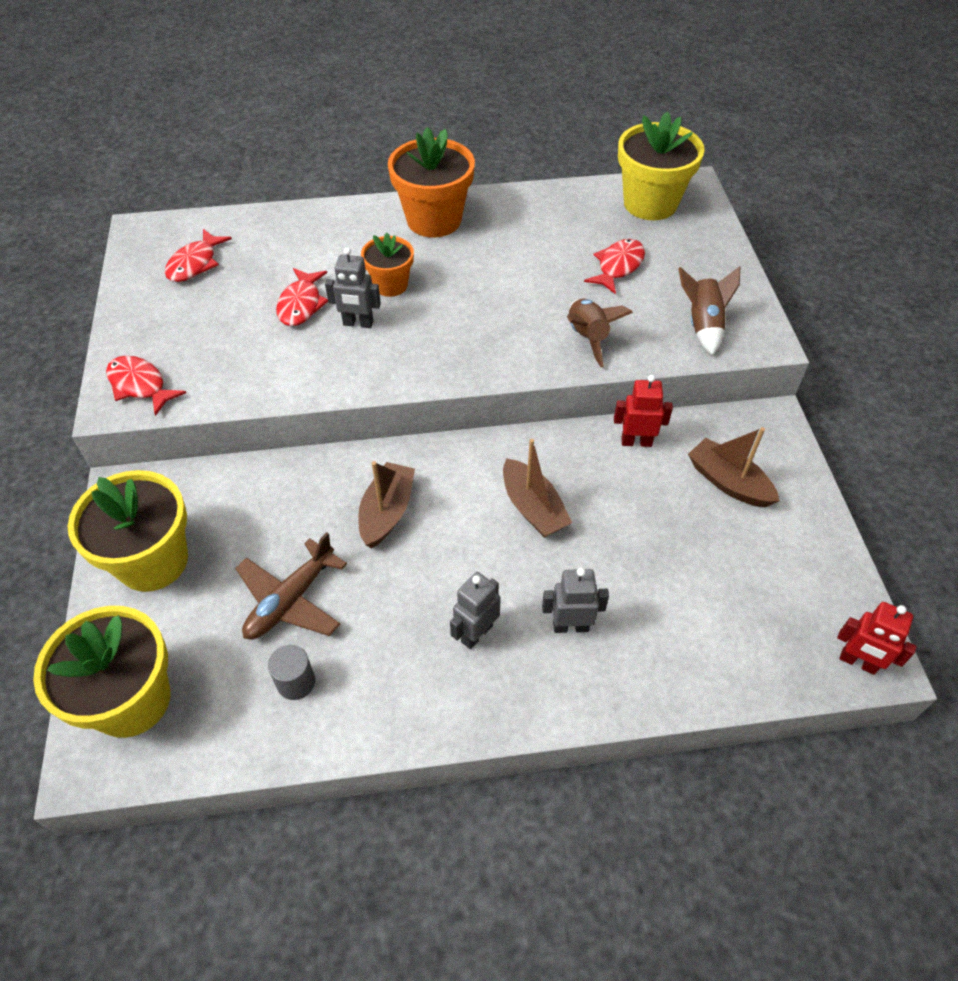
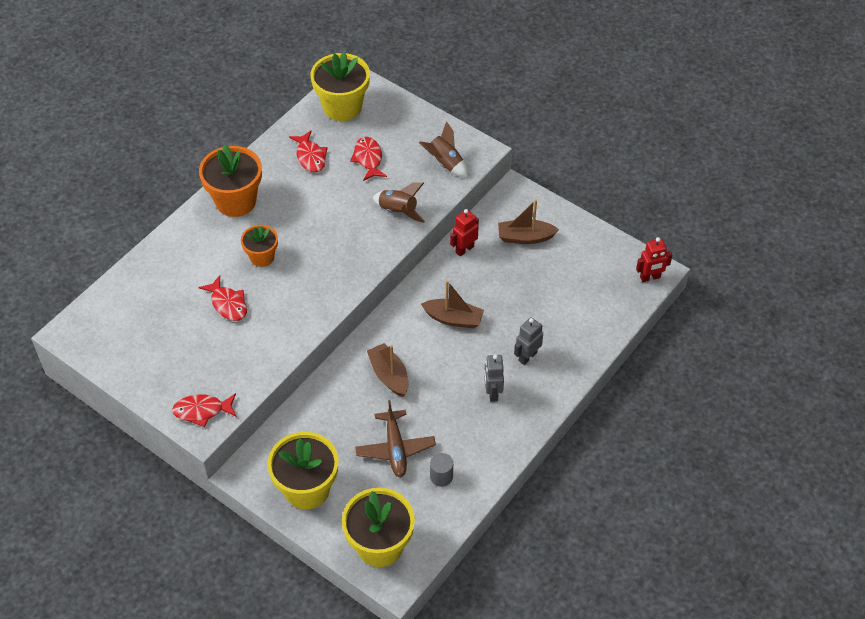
camera: 45 degrees left, 0 degrees up
red fish [165,229,232,282] -> red fish moved to [289,130,328,172]
grey robot [325,248,381,328] -> none

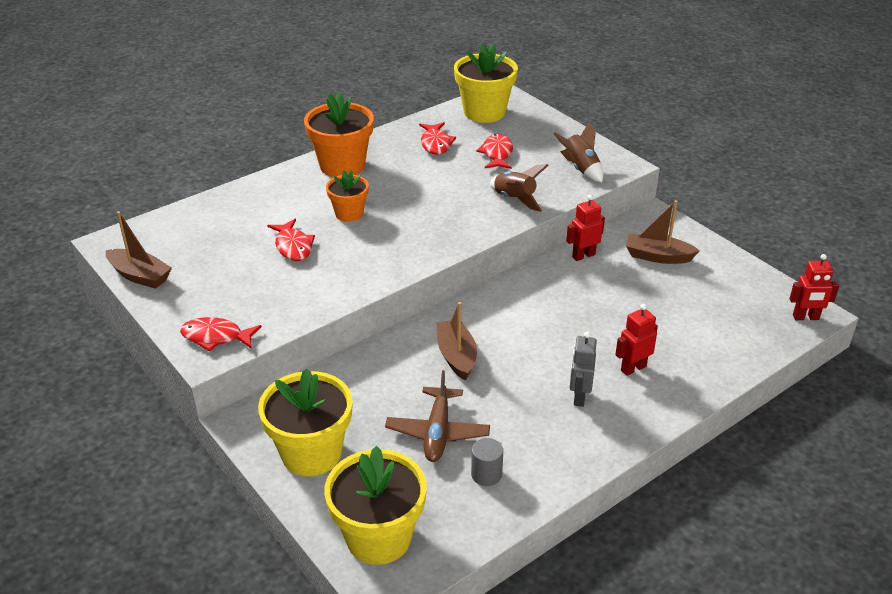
camera: 15 degrees right, 15 degrees down
brown boat [421,280,484,329] -> brown boat moved to [106,211,172,289]
grey robot [514,317,543,365] -> red robot [615,304,658,376]

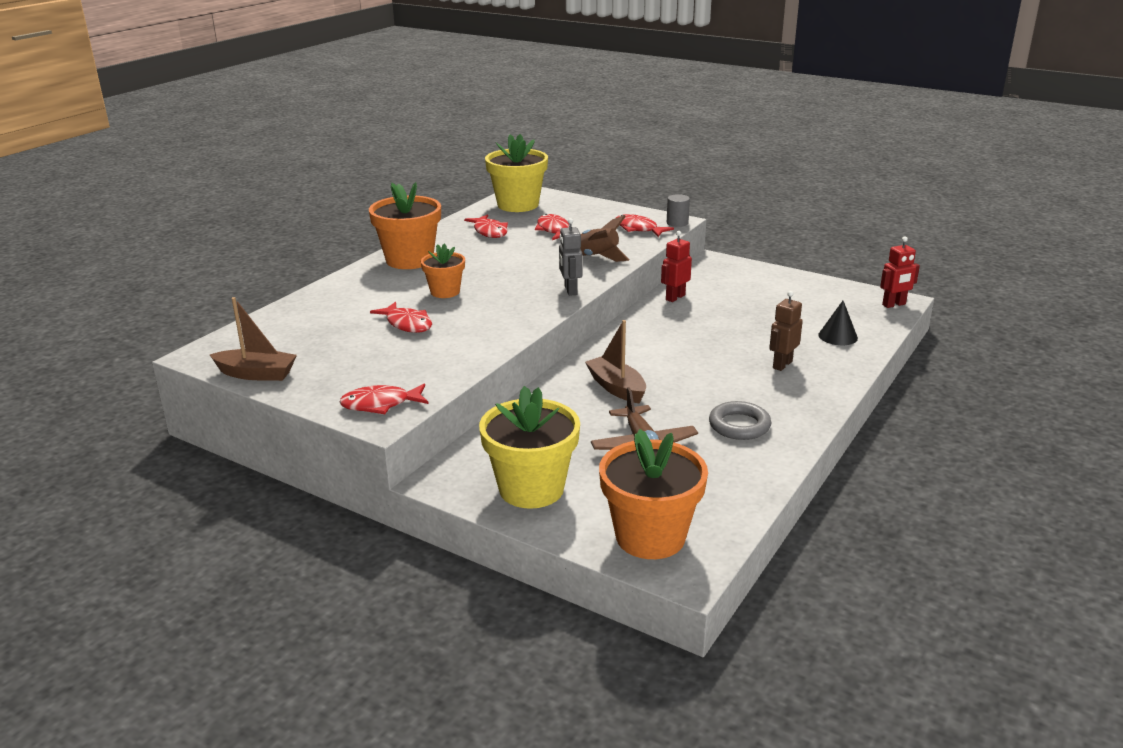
camera: 20 degrees left, 10 degrees down
yellow flower pot [324,446,427,565] -> orange flower pot [599,429,708,559]
grey cylinder [471,438,503,486] -> grey cylinder moved to [667,194,690,227]
brown rocket [553,121,603,183] -> red fish [616,214,674,237]
grey robot [570,332,597,407] -> grey robot moved to [559,218,583,296]
red robot [615,304,658,376] -> brown robot [769,291,803,371]
brown boat [626,200,700,264] -> none
none -> grey ring [709,401,771,440]
none -> black cone [819,301,858,345]

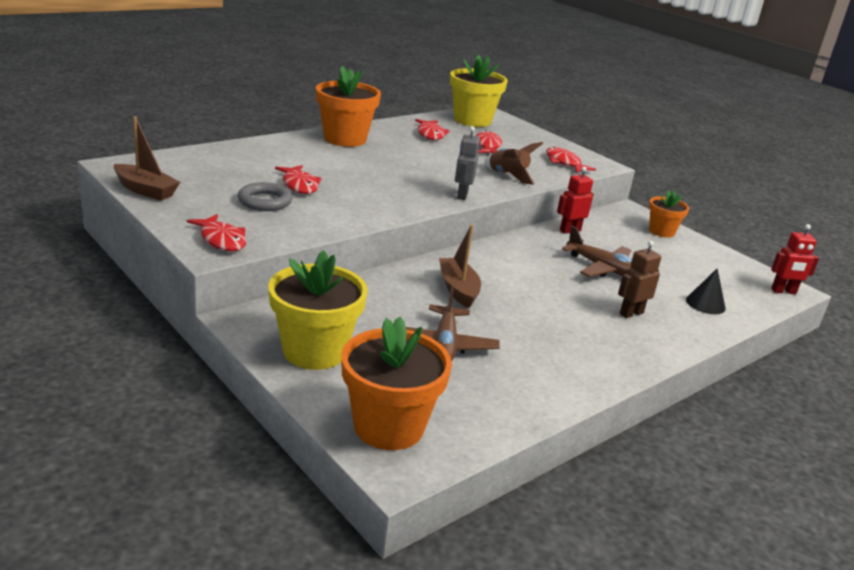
camera: 15 degrees right, 0 degrees up
red fish [339,384,429,414] -> red fish turned 135 degrees counterclockwise [187,214,246,251]
orange flower pot [421,243,465,298] -> orange flower pot moved to [649,190,689,238]
grey cylinder [667,194,690,227] -> none
grey ring [709,401,771,440] -> grey ring moved to [238,182,292,211]
none -> brown plane [562,226,632,277]

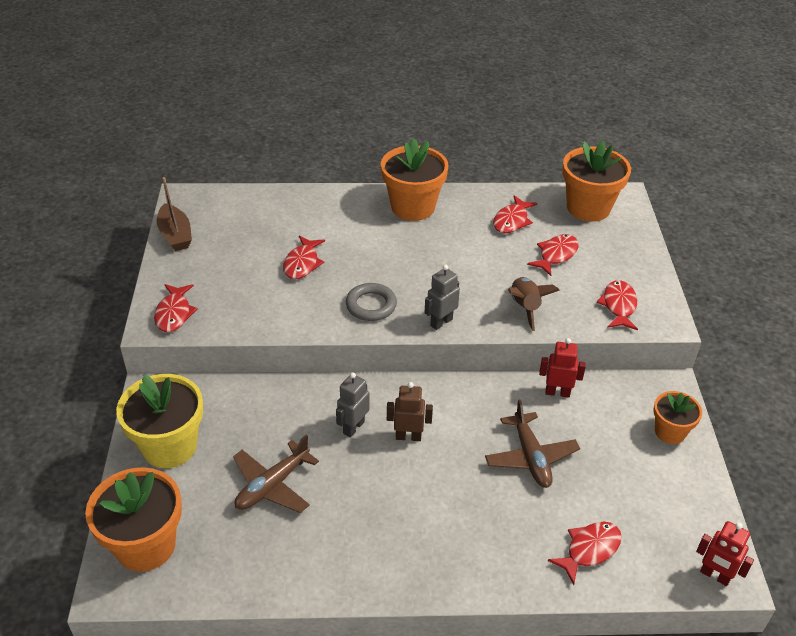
camera: 40 degrees right, 15 degrees up
grey ring [238,182,292,211] -> grey ring moved to [346,283,397,321]
brown boat [439,225,481,308] -> grey robot [336,373,369,437]
yellow flower pot [450,54,508,127] -> orange flower pot [562,140,631,222]
brown robot [618,241,661,318] -> brown robot moved to [387,382,433,441]
black cone [686,268,726,314] -> red fish [548,522,622,585]

